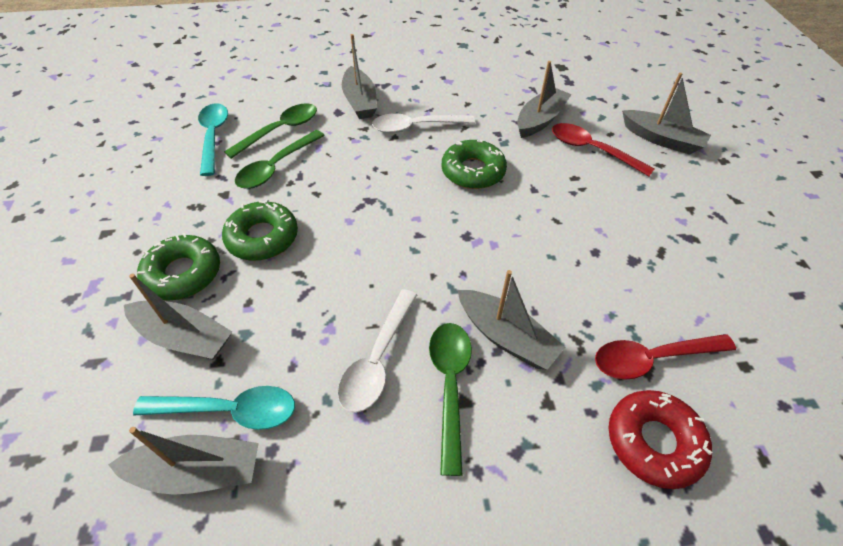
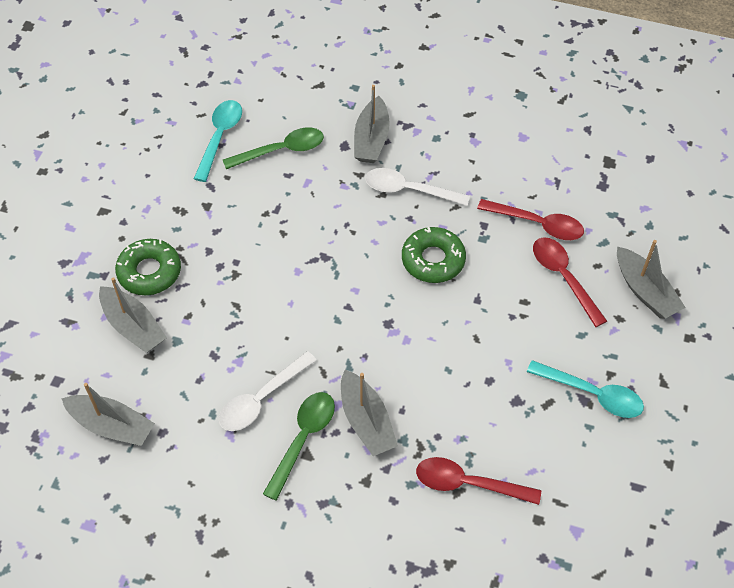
camera: 25 degrees right, 5 degrees up
turquoise spoon [133,386,295,430] -> turquoise spoon moved to [527,360,644,418]
green donut [222,199,298,261] -> none
green spoon [235,130,325,189] -> none
grey boat [517,61,572,138] -> red spoon [477,199,584,240]
red donut [609,390,712,489] -> none

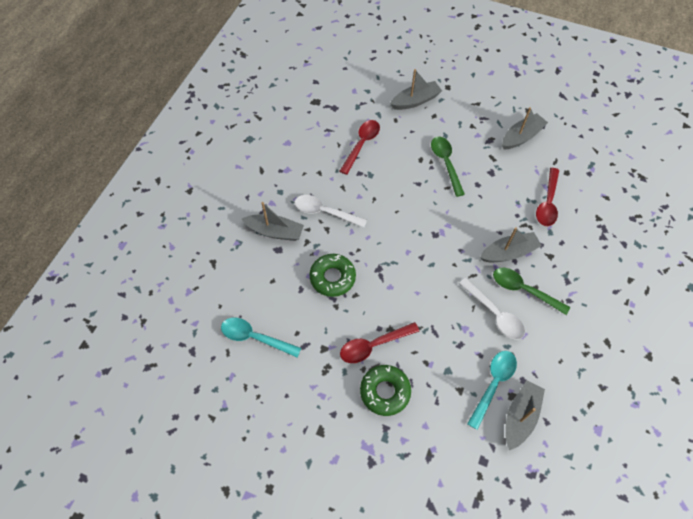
camera: 85 degrees left, 5 degrees up
grey boat [99,277,167,353] -> grey boat moved to [502,107,548,149]
green spoon [223,128,324,169] -> green spoon moved to [431,137,465,197]
white spoon [365,168,470,206] -> white spoon turned 90 degrees clockwise [295,195,367,227]
green donut [402,227,466,283] -> green donut moved to [309,254,356,297]
turquoise spoon [527,360,644,418] -> turquoise spoon moved to [467,351,517,430]
red spoon [533,237,607,327] -> red spoon moved to [340,322,419,363]

